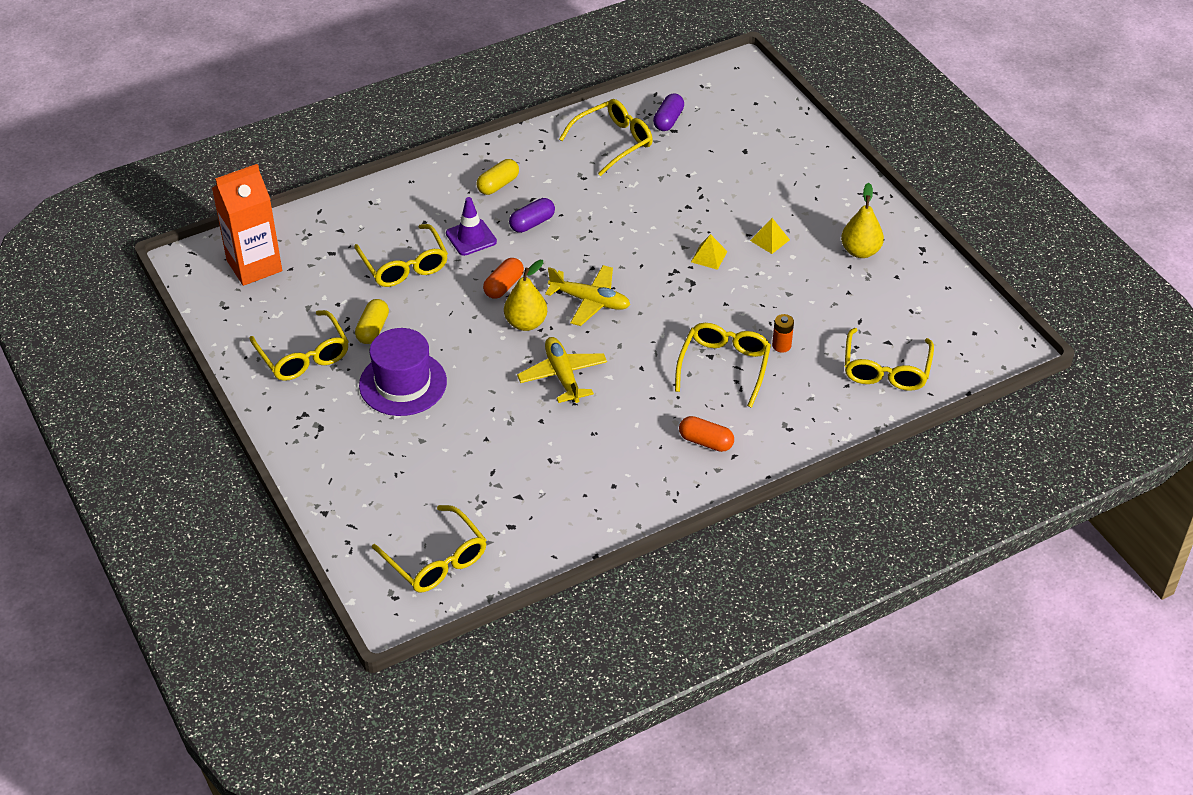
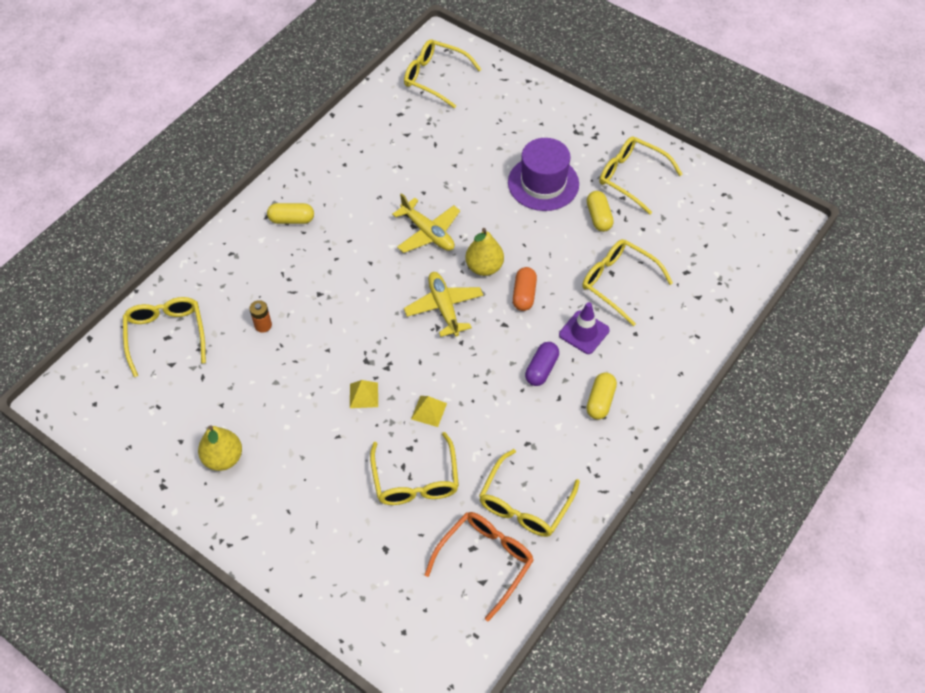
camera: 155 degrees right, 10 degrees up
orange carton [212,164,282,286] -> none
yellow plane [545,265,630,326] -> yellow plane turned 75 degrees clockwise [404,272,483,337]
purple capsule [653,93,684,131] -> orange glasses [424,512,534,622]
yellow glasses [675,323,771,408] -> yellow glasses moved to [370,432,459,505]
orange capsule [679,416,734,452] -> yellow capsule [267,203,314,224]
yellow pyramid [750,218,790,254] -> yellow pyramid moved to [411,396,447,427]

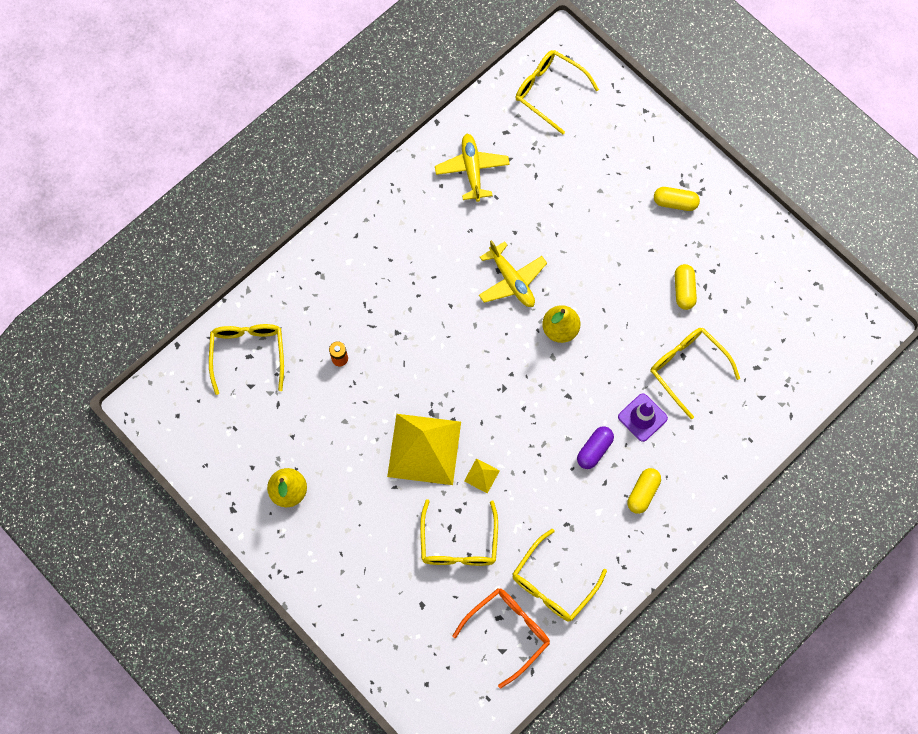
camera: 10 degrees right, 15 degrees up
yellow capsule [267,203,314,224] -> yellow capsule moved to [654,187,700,211]
yellow pyramid [350,380,378,408] -> yellow pyramid [387,414,461,485], size x2.49
yellow plane [404,272,483,337] -> yellow plane moved to [435,134,510,202]
purple hat [508,138,579,211] -> none
orange capsule [513,267,537,311] -> none
yellow glasses [599,137,682,215] -> none

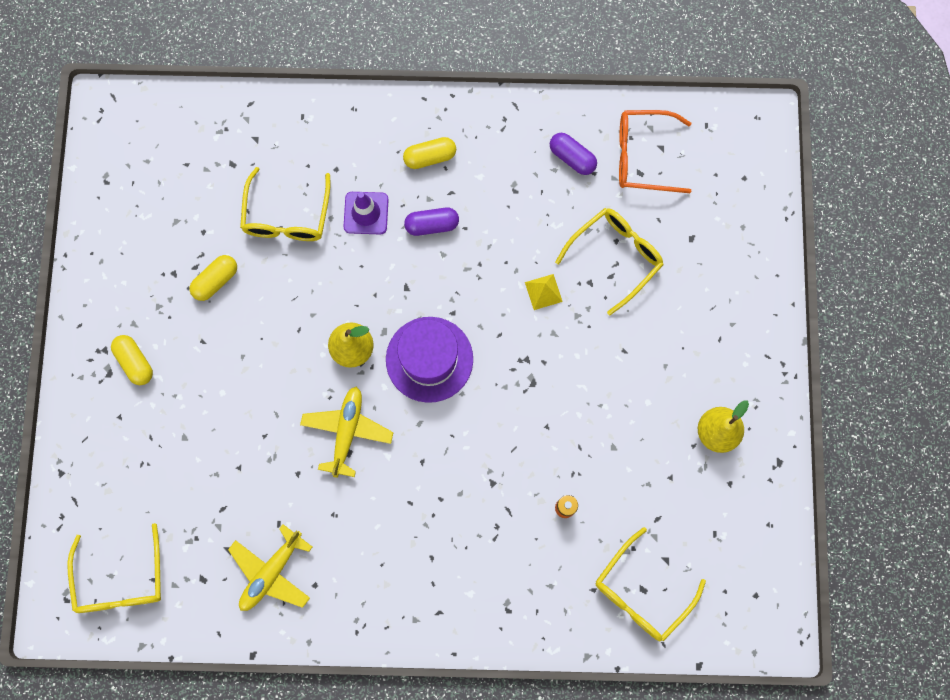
camera: 135 degrees left, 5 degrees up
yellow pyramid [387,414,461,485] -> none
yellow glasses [512,529,607,621] -> purple capsule [550,133,597,175]
none -> purple hat [386,317,473,403]

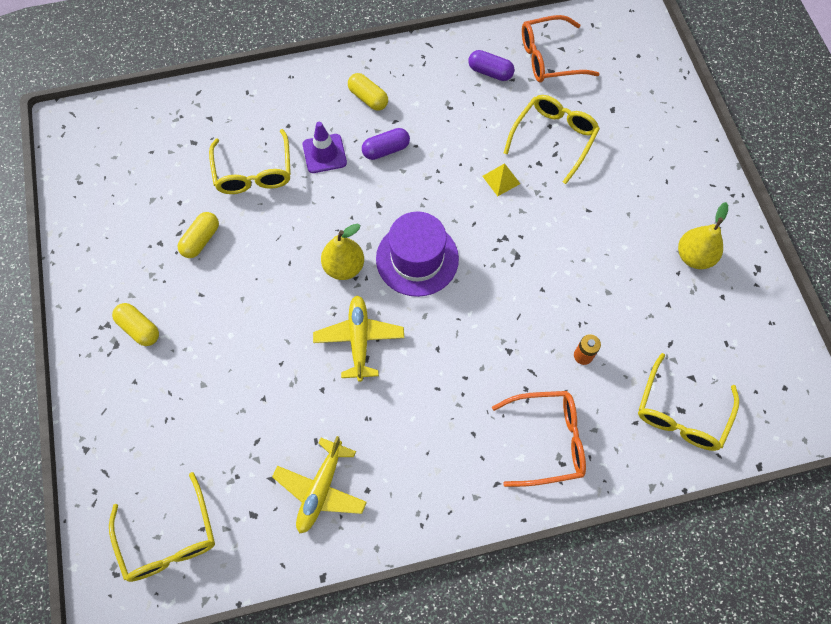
camera: 15 degrees left, 10 degrees down
yellow capsule [403,137,456,169] -> yellow capsule turned 75 degrees clockwise [348,73,388,111]
none -> orange glasses [492,391,586,487]

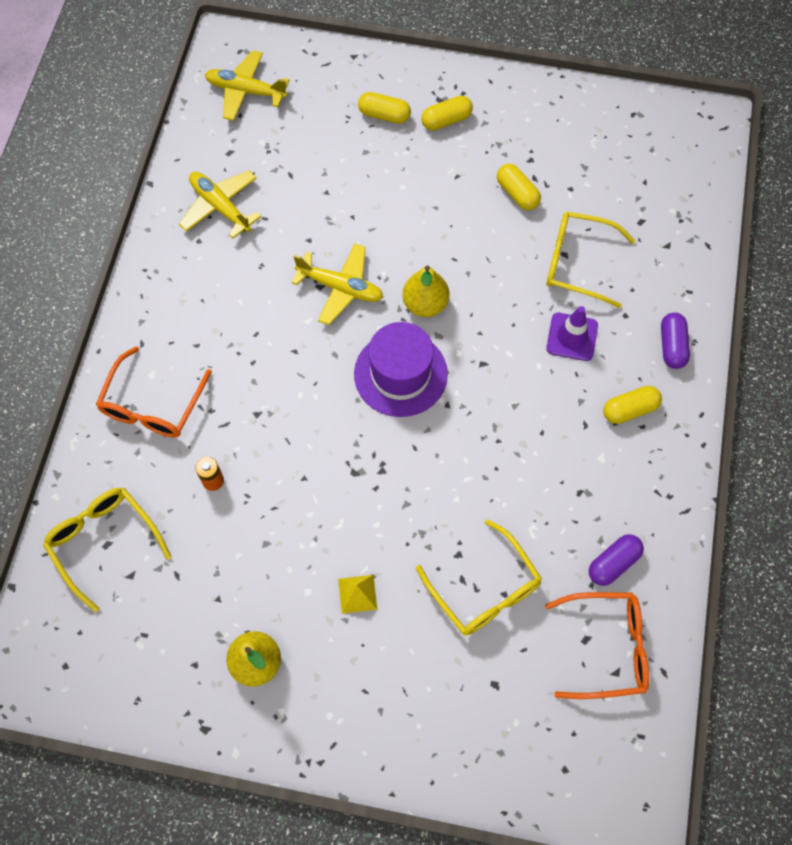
camera: 115 degrees right, 0 degrees up
yellow glasses [109,472,215,582] -> yellow plane [205,50,289,121]
purple capsule [362,128,410,160] -> purple capsule moved to [661,313,690,369]
yellow pyramid [482,163,520,196] -> yellow pyramid moved to [338,575,377,614]
orange glasses [522,15,599,82] -> orange glasses turned 75 degrees clockwise [545,592,649,699]
none -> yellow capsule [358,92,411,124]

